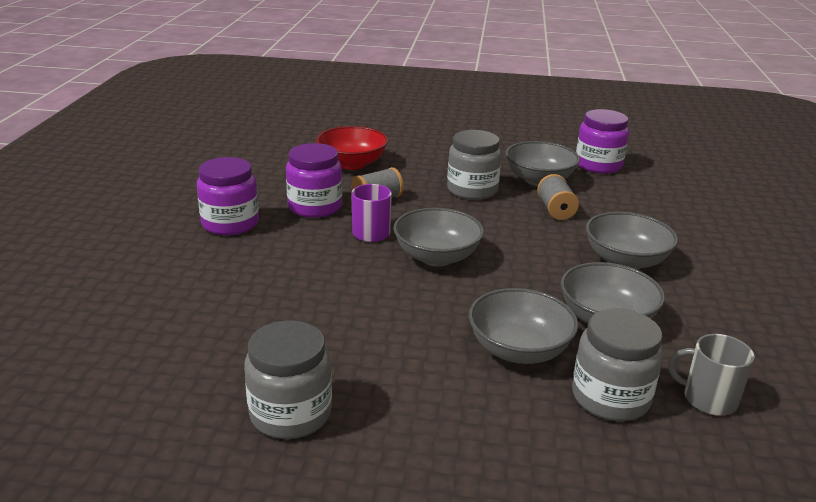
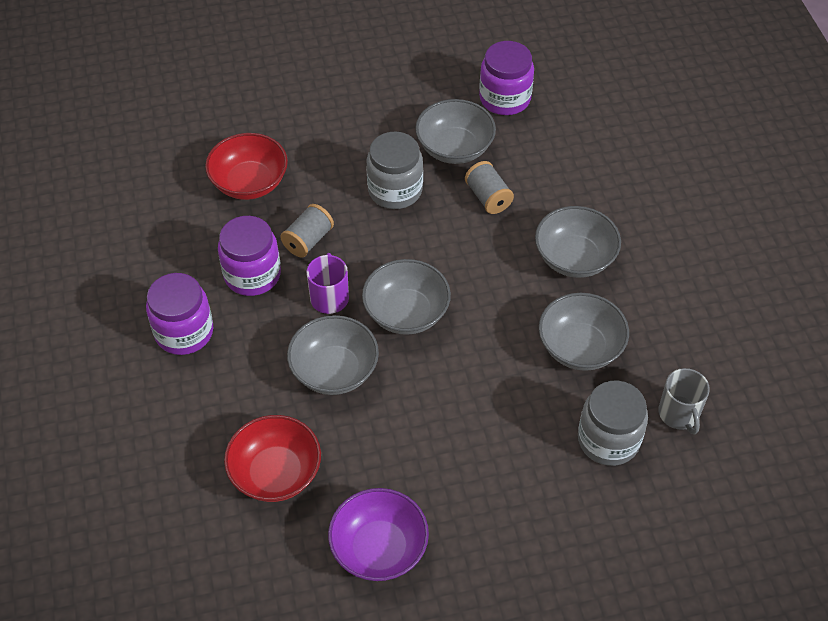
camera: 20 degrees left, 25 degrees up
grey jar [244,320,332,439] -> purple bowl [328,488,429,581]
grey bowl [469,288,578,364] -> grey bowl moved to [287,315,379,395]
grey mug [668,334,755,416] -> grey mug turned 105 degrees counterclockwise [658,368,710,435]
none -> red bowl [224,415,321,502]

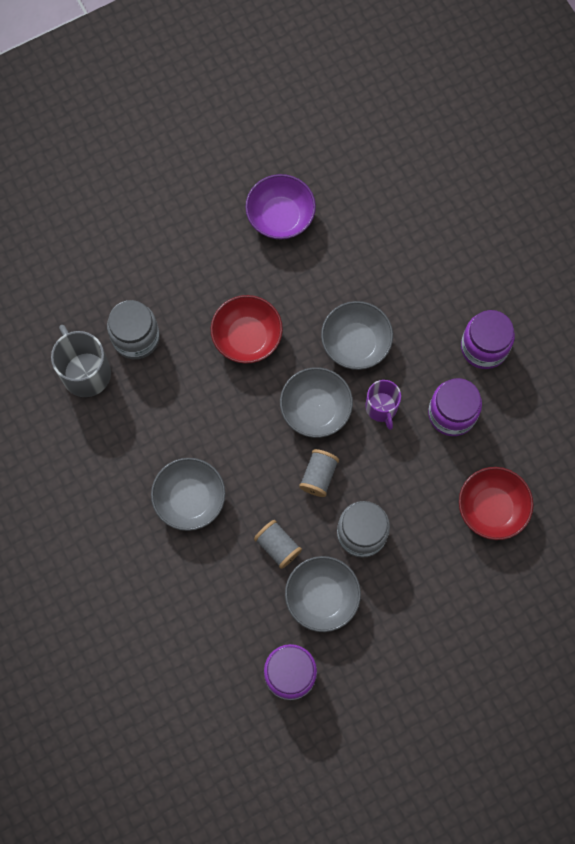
camera: 165 degrees right, 20 degrees up
red bowl [224,415,321,502] -> red bowl moved to [211,295,283,364]
grey spool [280,204,334,258] -> grey spool moved to [299,449,339,497]
grey bowl [539,293,629,371] -> none
grey mug [658,368,710,435] -> grey mug [51,325,111,397], size x1.54

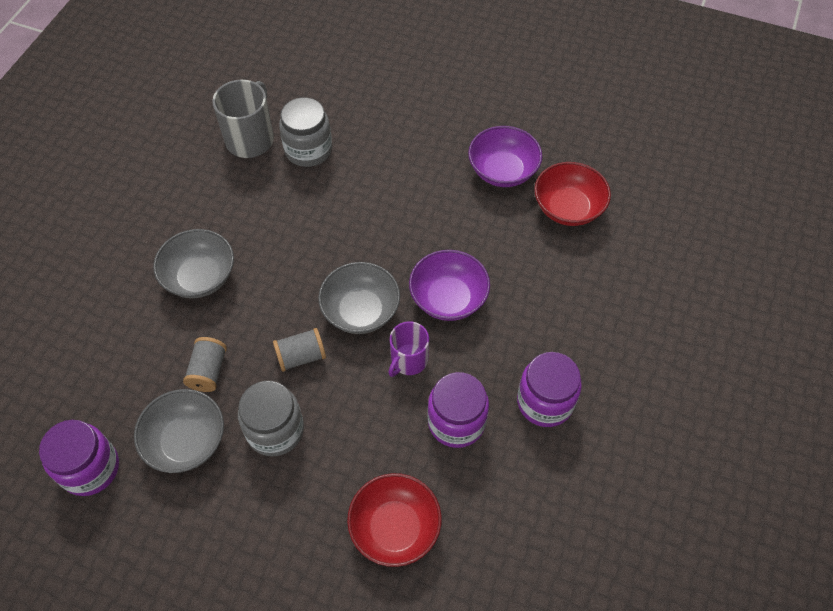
camera: 50 degrees right, 15 degrees down
red bowl [211,295,283,364] -> red bowl moved to [534,162,611,226]
grey bowl [321,301,393,370] -> purple bowl [409,250,490,321]

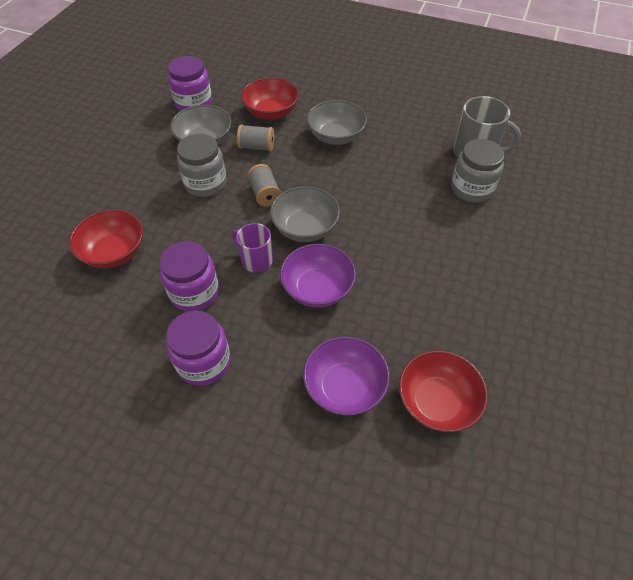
camera: 90 degrees right, 5 degrees down
purple bowl [468,126,542,187] -> purple bowl moved to [303,336,390,416]
none -> red bowl [241,77,299,120]

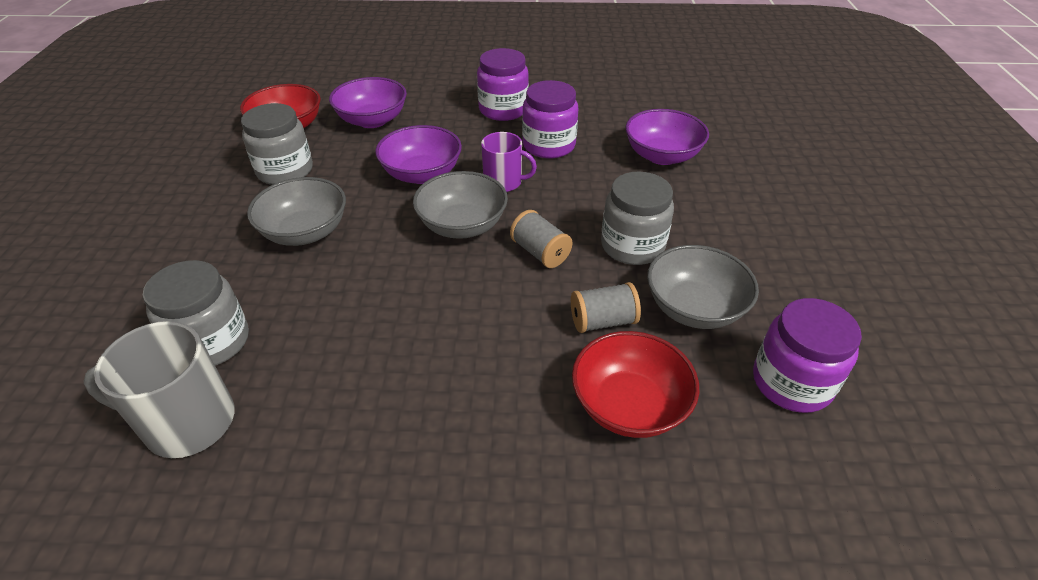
camera: 160 degrees right, 10 degrees down
red bowl [69,209,143,268] -> purple bowl [626,109,709,165]
grey bowl [307,100,367,145] -> grey bowl moved to [247,177,346,246]
none -> grey jar [241,103,313,185]

